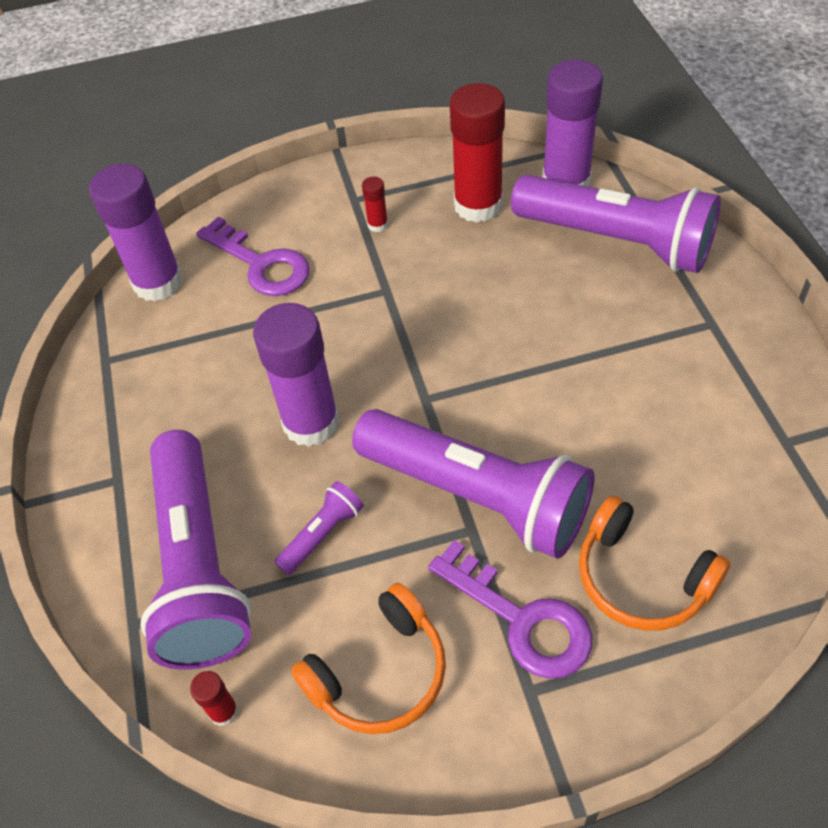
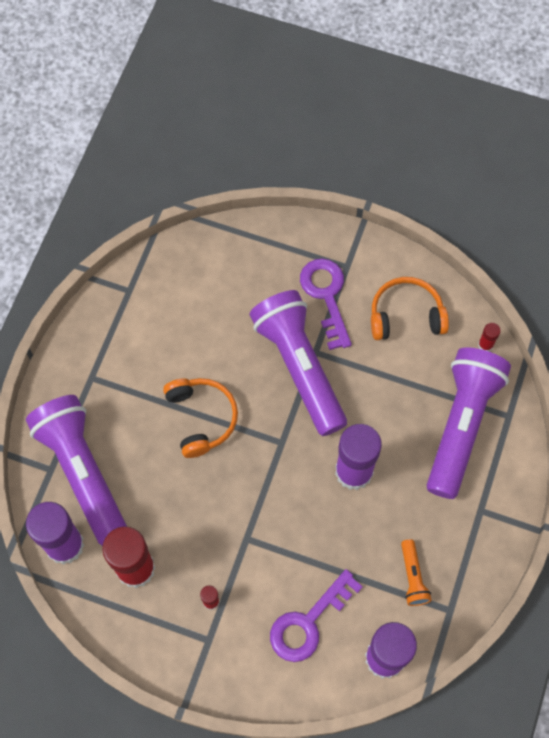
camera: 150 degrees left, 15 degrees up
purple key [196,217,310,296] -> purple key turned 120 degrees counterclockwise [270,569,363,662]
purple flashlight [275,481,364,575] -> none
orange headphones [579,495,730,631] -> orange headphones moved to [163,378,238,458]
none -> orange flashlight [401,539,432,606]

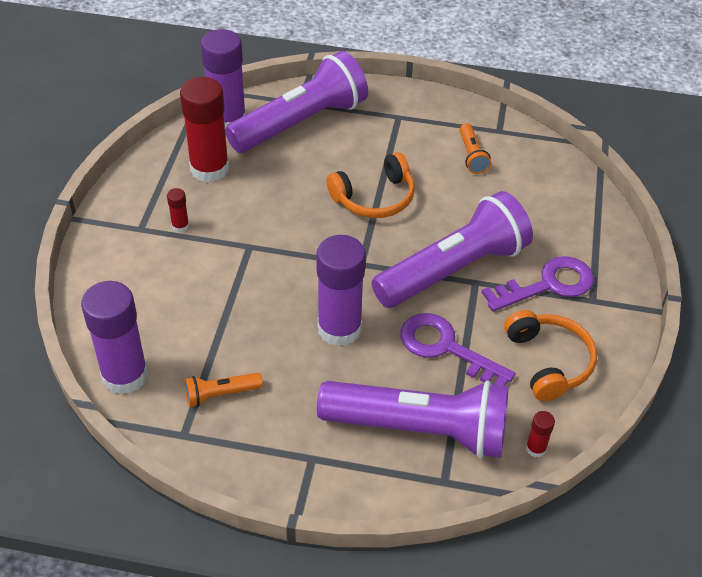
camera: 80 degrees right, 20 degrees down
purple key [270,569,363,662] -> purple key moved to [400,313,516,386]
none -> orange flashlight [460,123,491,174]

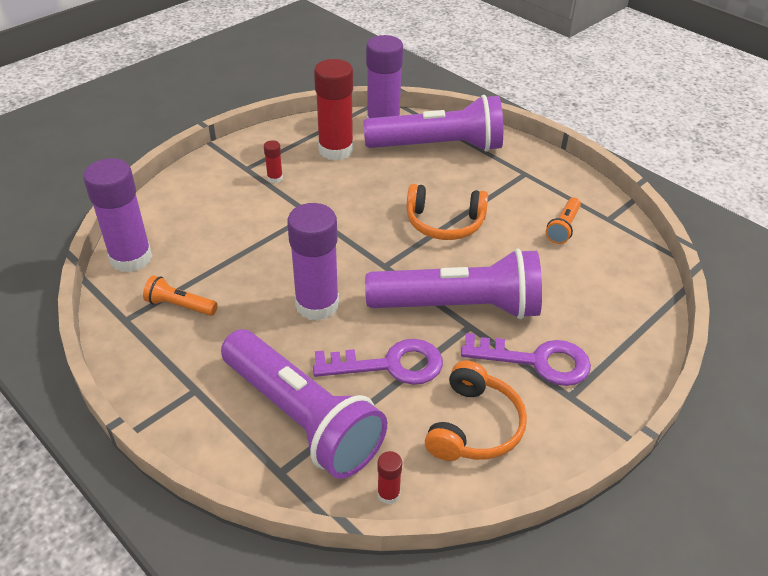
camera: 35 degrees right, 5 degrees down
purple key [400,313,516,386] -> purple key turned 105 degrees clockwise [313,339,443,385]

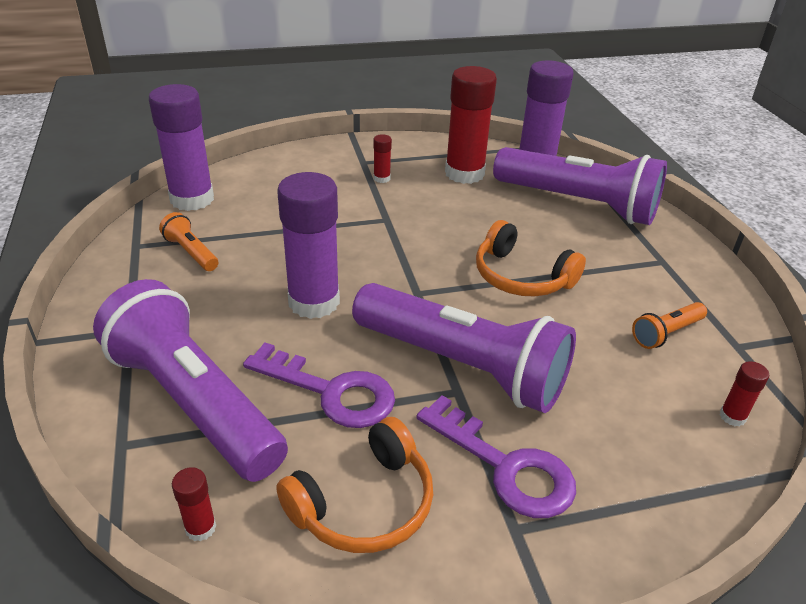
camera: 30 degrees right, 5 degrees down
purple flashlight [221,329,387,479] -> purple flashlight turned 150 degrees clockwise [93,279,288,482]
none -> red glue stick [720,361,769,426]

